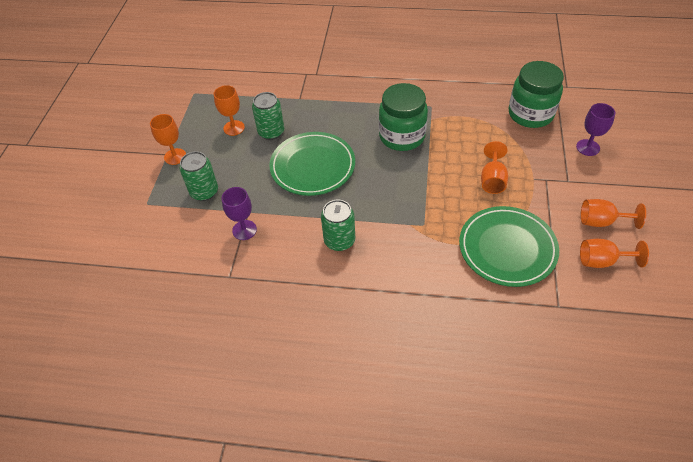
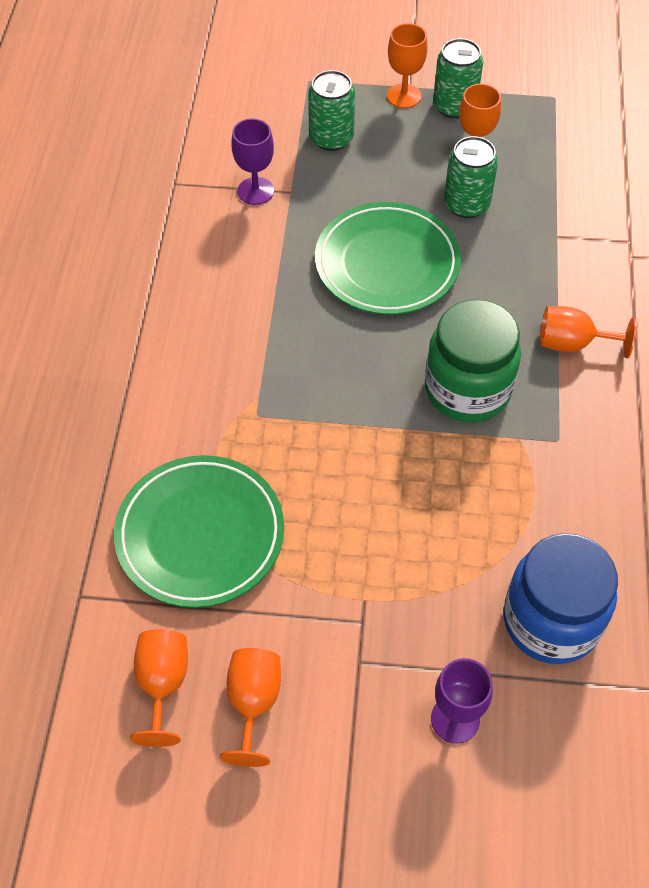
camera: 85 degrees right, 5 degrees up
green can [321,200,355,251] -> green can moved to [433,38,483,118]
orange goblet [481,141,508,194] -> orange goblet moved to [540,306,636,358]
green jar [509,61,564,128] -> blue jar [504,533,618,664]

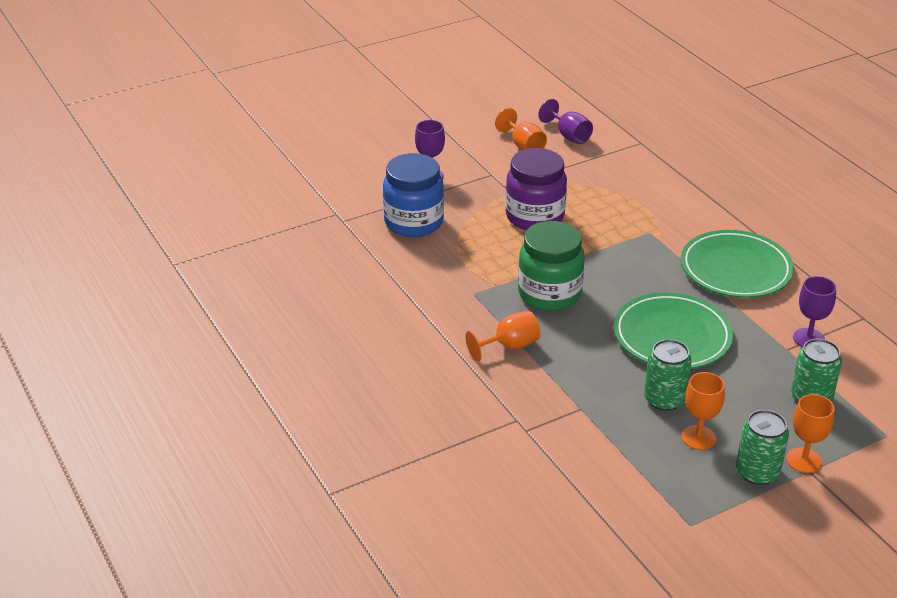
camera: 145 degrees right, 20 degrees down
green plate [114,455,284,608] -> green plate moved to [681,230,794,298]
orange goblet [130,629,188,747] -> purple goblet [538,99,593,144]
none -> purple jar [505,148,567,230]

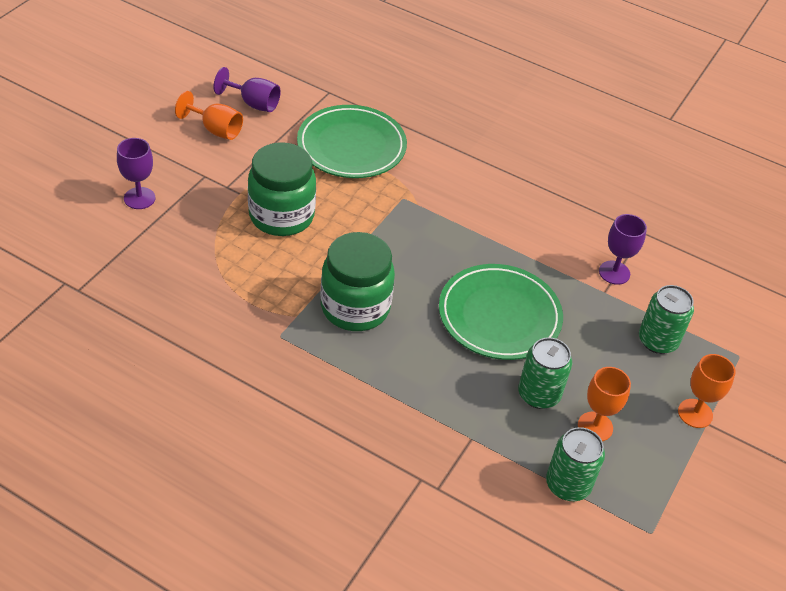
camera: 35 degrees left, 10 degrees up
blue jar [383,153,444,237] -> none
orange goblet [466,311,540,362] -> none
purple jar [505,148,567,230] -> green jar [248,142,316,236]
green plate [681,230,794,298] -> green plate moved to [297,105,407,178]
green can [736,410,789,485] -> green can moved to [546,427,605,501]

